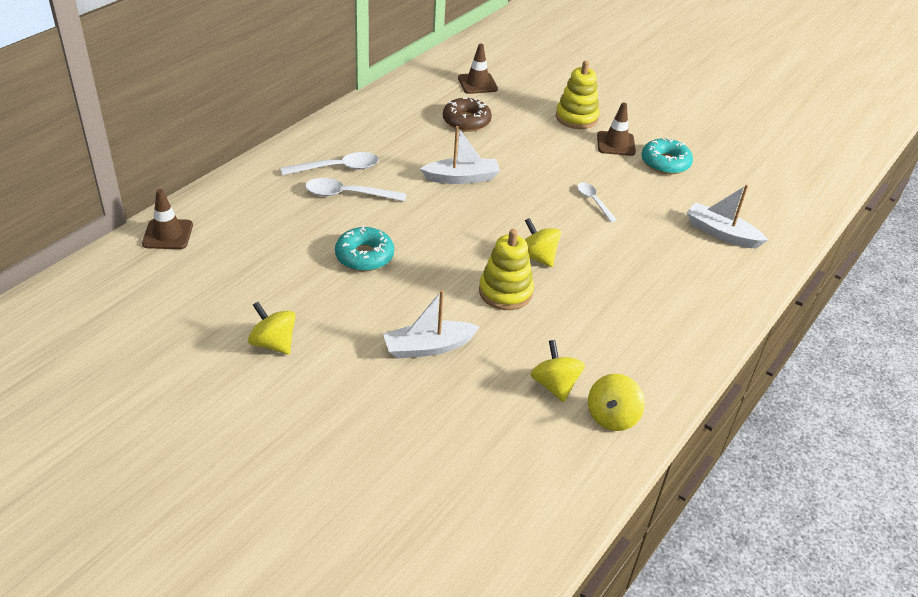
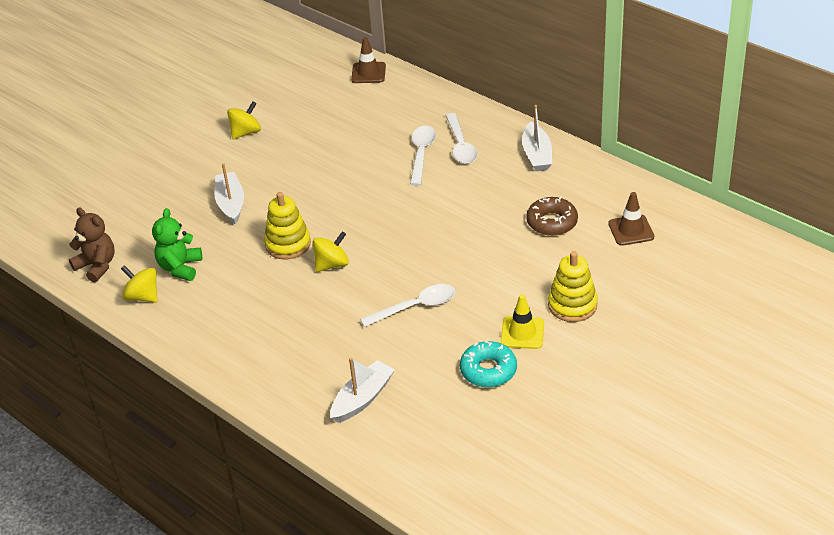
camera: 100 degrees right, 0 degrees up
turquoise donut [335,225,394,271] -> none
white boat [420,126,500,184] -> white boat moved to [522,105,552,171]
yellow spinning top [530,340,585,402] -> green teddy bear [152,208,202,281]
white spoon [577,182,616,222] -> white spoon [360,284,455,327], size x1.58
brown traffic cone [597,103,636,156] -> yellow traffic cone [501,294,544,349]
none -> brown teddy bear [69,208,114,282]

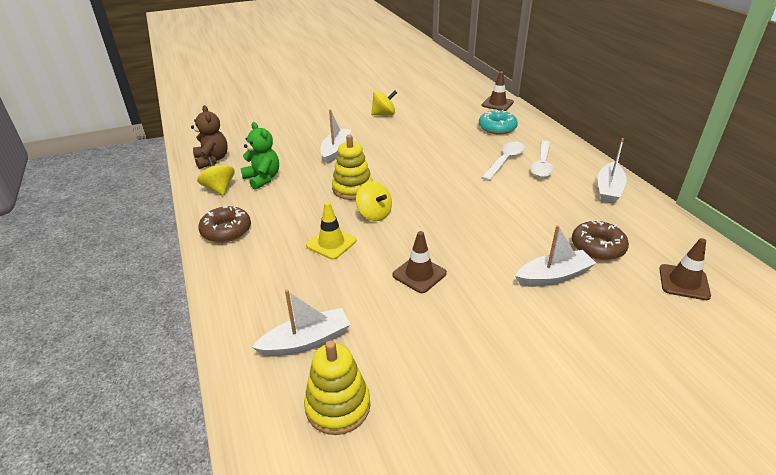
camera: 25 degrees right, 5 degrees down
green teddy bear [152,208,202,281] -> green teddy bear turned 105 degrees clockwise [241,122,279,190]
yellow spinning top [312,231,349,272] -> yellow spinning top turned 60 degrees clockwise [356,181,392,221]
white spoon [360,284,455,327] -> brown traffic cone [392,231,447,293]
turquoise donut [460,341,517,387] -> turquoise donut moved to [479,109,518,134]
yellow traffic cone [501,294,544,349] -> yellow traffic cone moved to [306,202,357,260]
yellow stacking toy [548,251,598,322] -> yellow stacking toy moved to [304,340,370,435]
none -> brown donut [198,206,251,243]
none -> white boat [515,225,596,287]

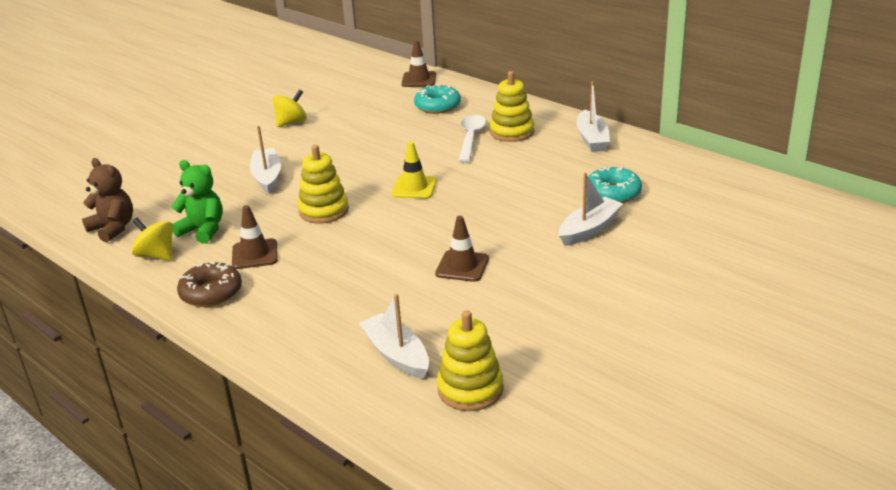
camera: 25 degrees left, 5 degrees down
white boat [252,289,351,357] -> white boat turned 75 degrees counterclockwise [359,294,429,379]
yellow traffic cone [306,202,357,260] -> yellow traffic cone moved to [392,142,437,199]
yellow spinning top [356,181,392,221] -> none
white spoon [530,141,554,177] -> yellow stacking toy [490,71,534,142]
brown donut [572,221,629,260] -> turquoise donut [588,166,642,203]
brown traffic cone [659,238,711,300] -> brown traffic cone moved to [232,205,278,269]

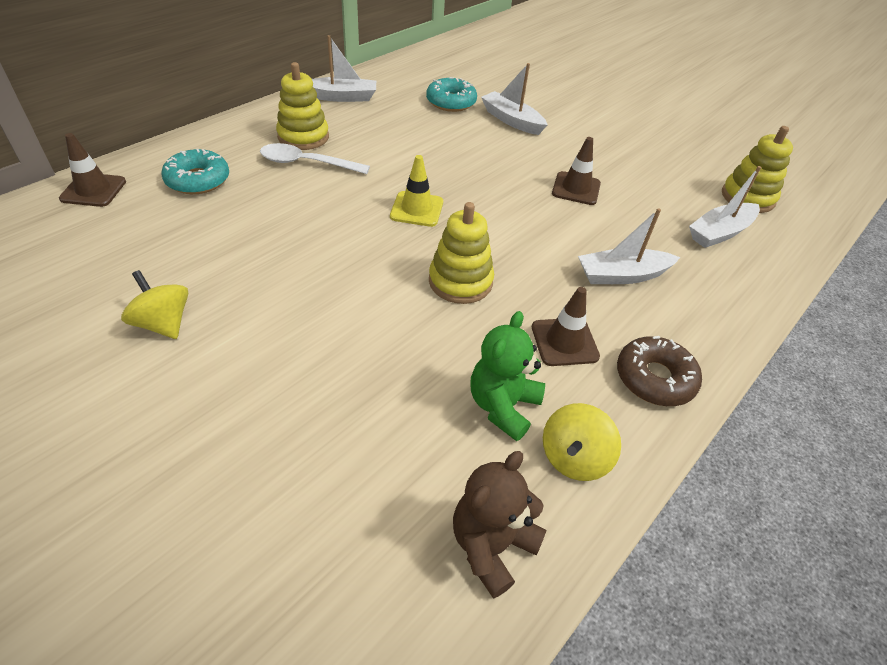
camera: 95 degrees left, 15 degrees up
white boat [250,126,281,194] -> white boat moved to [578,208,680,284]

